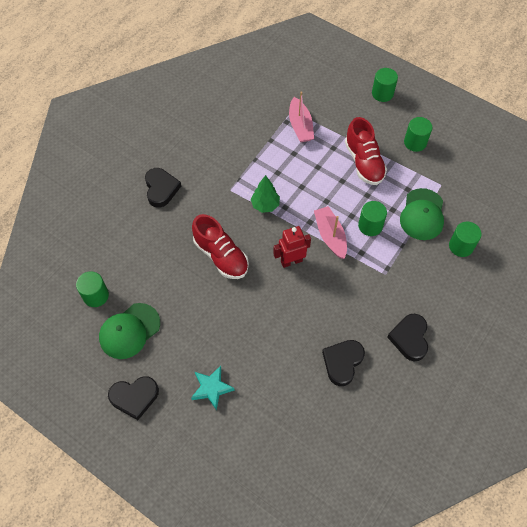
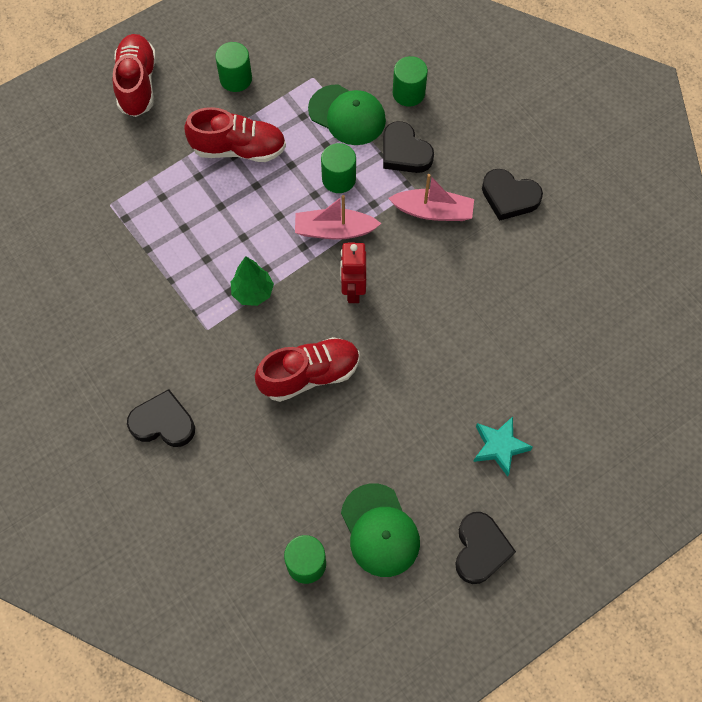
camera: 70 degrees left, 5 degrees up
pink boat [289,92,314,142] -> pink boat moved to [388,174,474,221]
black heart [322,340,365,386] -> black heart moved to [383,121,434,173]
green cylinder [372,68,398,102] -> red shoe [113,34,156,117]

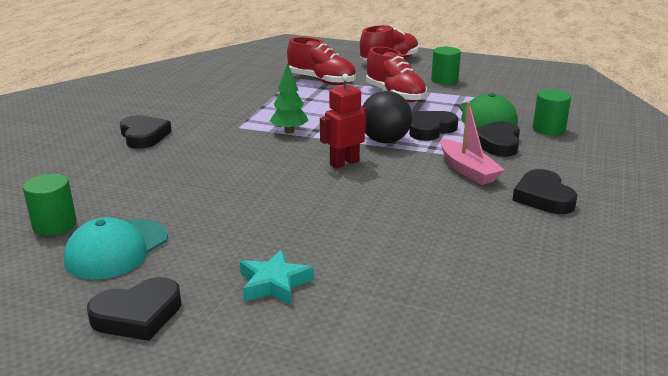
camera: 55 degrees right, 40 degrees down
red shoe [255,337,359,402] -> red shoe moved to [287,37,356,85]
pink boat [295,195,382,240] -> black ball [362,91,412,143]
green cylinder [321,143,356,193] -> black heart [409,111,458,141]
green cap [341,483,420,577] -> turquoise cap [64,217,168,279]

